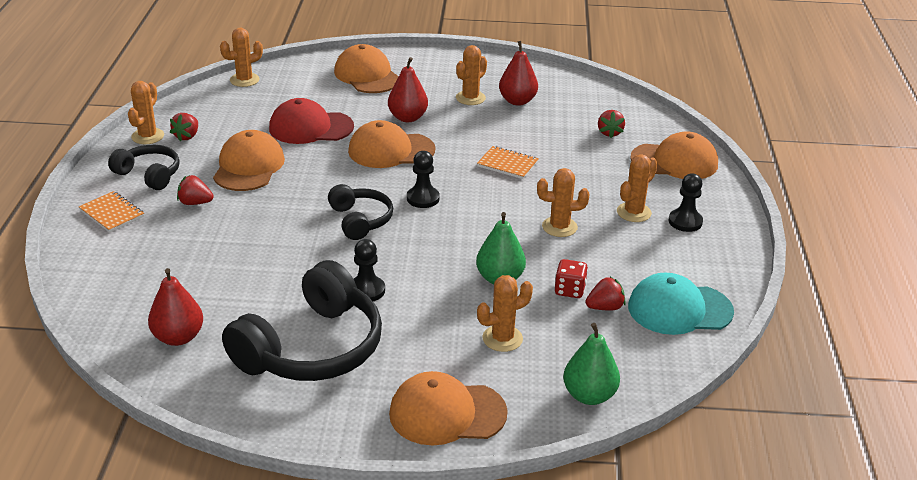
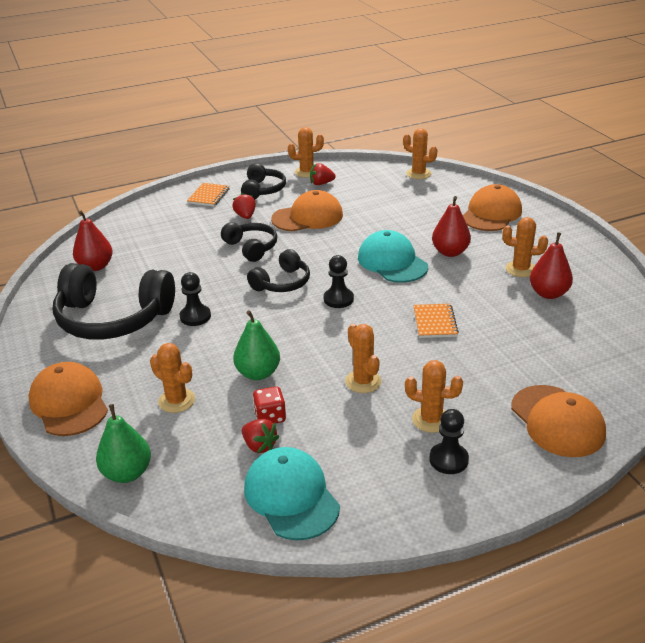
camera: 65 degrees right, 0 degrees up
red cap [269,98,354,144] -> none
orange cap [348,120,436,168] -> turquoise cap [358,230,428,283]
red strawberry [598,110,625,138] -> none
none -> black headphones [221,222,277,262]

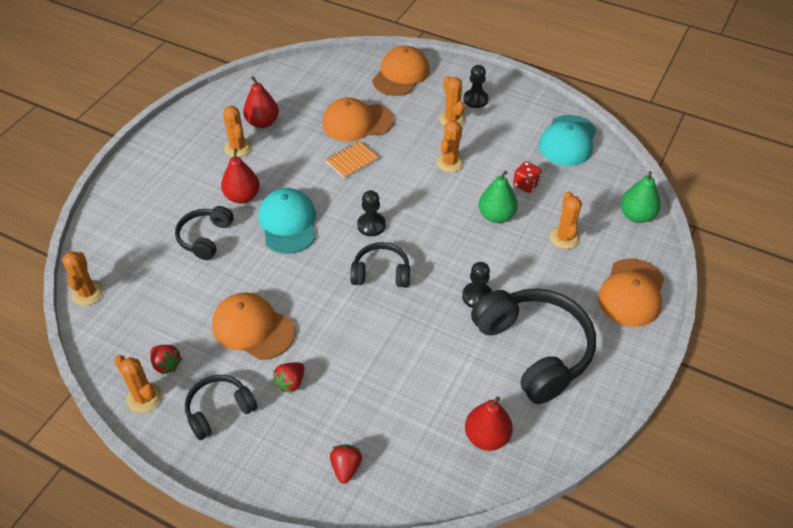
camera: 130 degrees left, 15 degrees up
orange notebook [187,183,230,206] -> none
black headphones [221,222,277,262] -> black headphones moved to [175,206,234,260]
red strawberry [242,419,279,453] -> red strawberry moved to [330,445,362,484]
turquoise cap [358,230,428,283] -> turquoise cap turned 150 degrees clockwise [258,188,316,254]
orange cap [463,184,522,231] -> orange cap moved to [322,98,394,141]

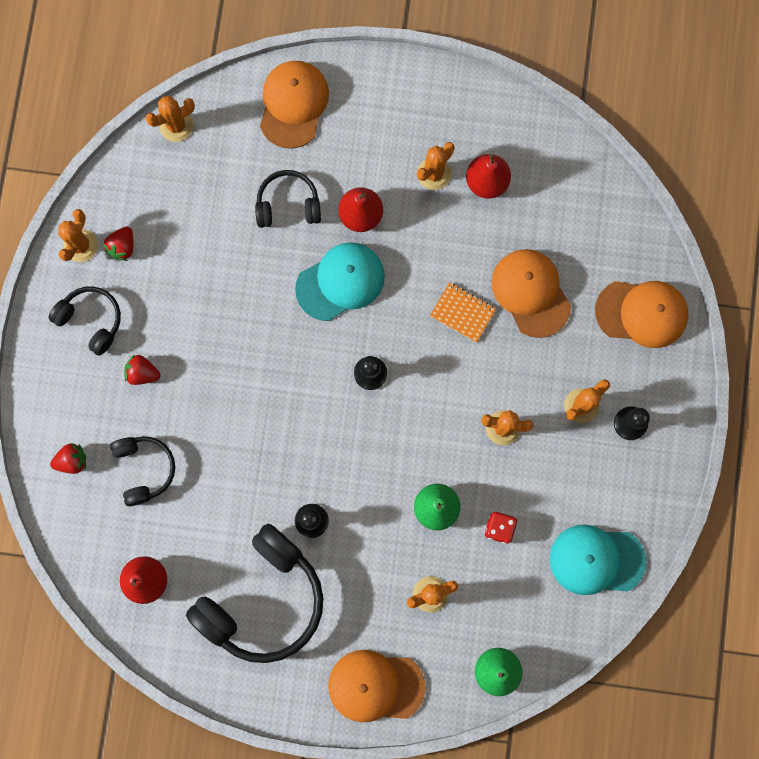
camera: 70 degrees right, 30 degrees up
orange cap [212,293,295,360] -> orange cap moved to [260,61,329,149]
black headphones [350,242,410,288] -> black headphones moved to [110,436,175,506]

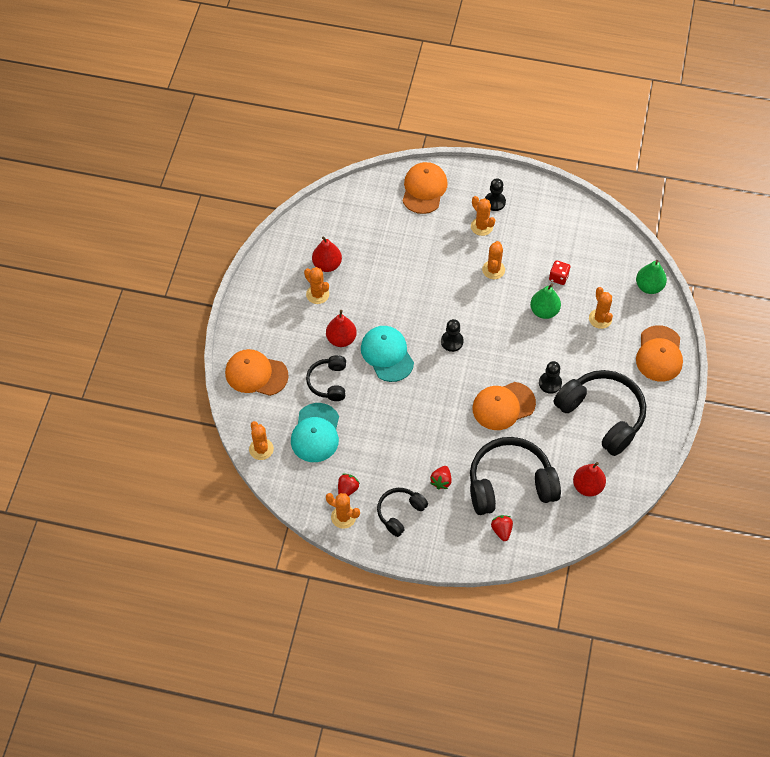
camera: 85 degrees left, 20 degrees down
red strawberry [103,227,133,261] -> red strawberry turned 90 degrees counterclockwise [338,473,360,496]
black headphones [110,436,175,506] -> black headphones [470,437,561,515], size x1.85
orange notebook [430,282,496,342] -> none
orange cap [491,249,571,338] -> orange cap moved to [472,382,536,430]
turquoise cap [550,525,646,595] -> turquoise cap moved to [291,403,339,462]

